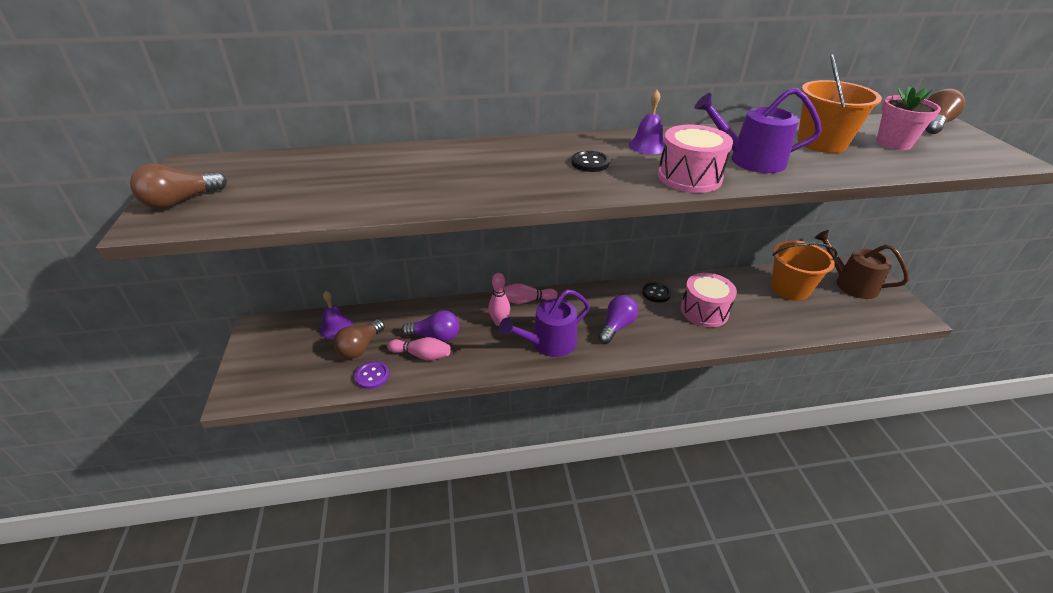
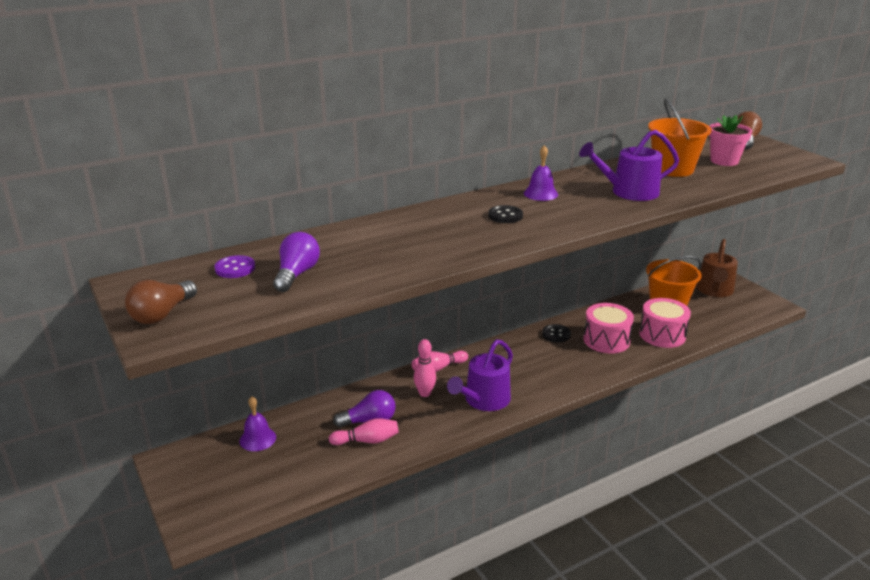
camera: 20 degrees left, 10 degrees down
brown light bulb [333,319,385,359] -> none
purple button [355,361,390,389] -> purple button moved to [214,255,255,278]
purple light bulb [598,295,638,344] -> purple light bulb moved to [273,232,320,292]
pink drum [658,125,733,193] -> pink drum moved to [639,298,691,348]
brown watering can [815,230,909,299] -> brown watering can turned 90 degrees counterclockwise [696,239,738,297]

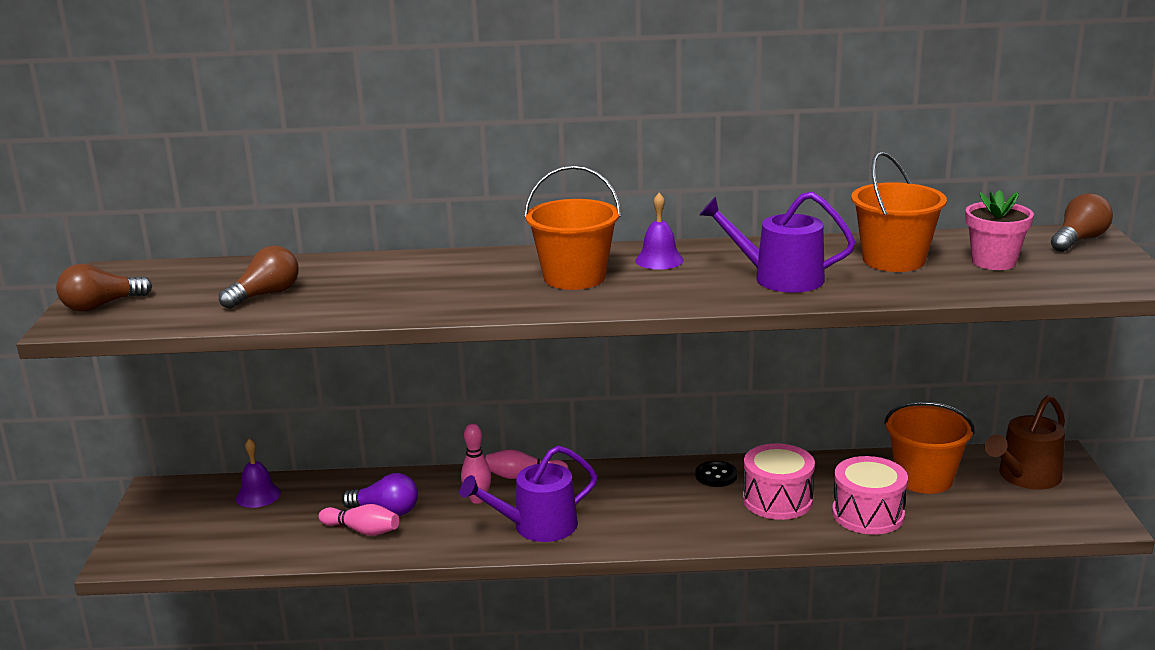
camera: 30 degrees right, 5 degrees down
purple button [214,255,255,278] -> none
purple light bulb [273,232,320,292] -> brown light bulb [219,245,299,309]
black button [488,205,523,223] -> orange bucket [524,165,621,290]

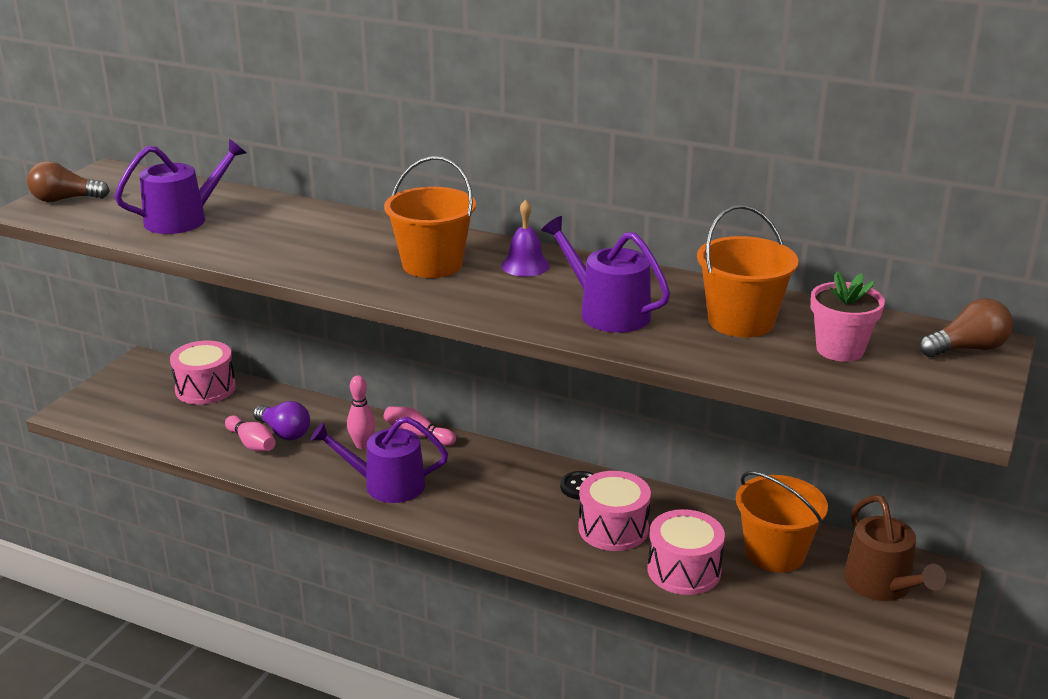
camera: 25 degrees right, 5 degrees up
brown light bulb [219,245,299,309] -> purple watering can [114,139,246,234]
purple bell [236,439,281,508] -> pink drum [170,340,236,405]
brown watering can [985,395,1065,489] -> brown watering can turned 90 degrees counterclockwise [844,495,946,601]

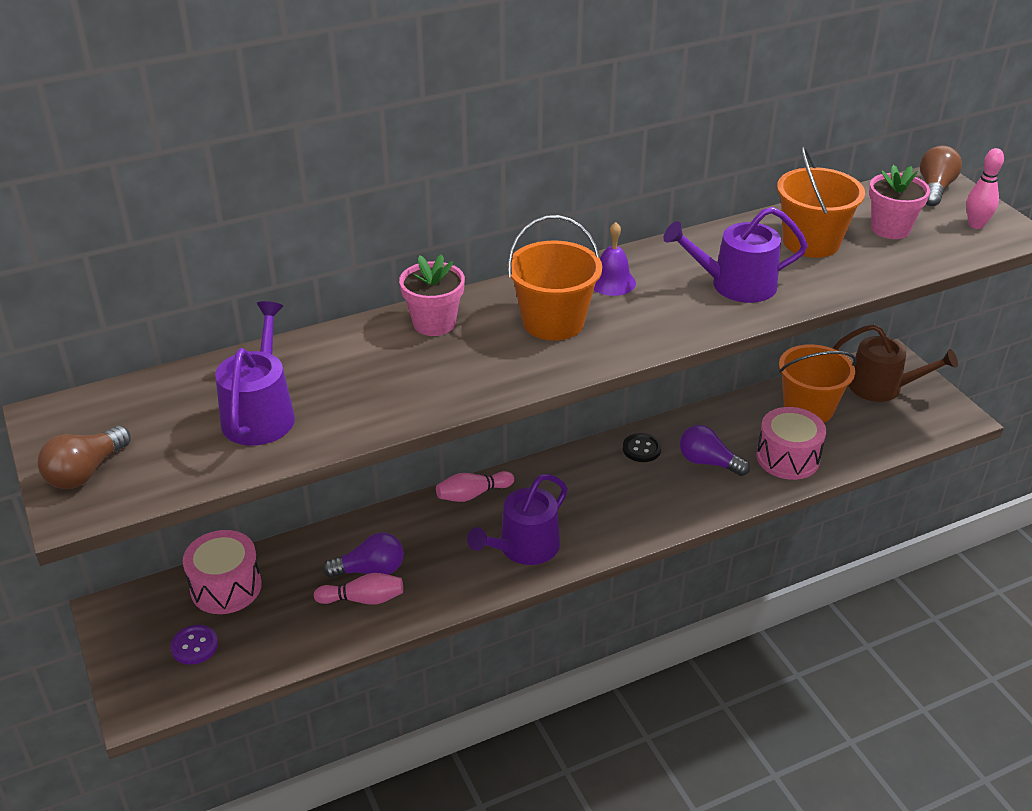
camera: 50 degrees left, 10 degrees up
pink bowling pin [347,376,375,449] -> pink bowling pin moved to [966,148,1004,229]
pink drum [578,471,651,551] -> purple light bulb [680,425,750,476]
none -> purple button [171,625,218,665]
none -> pink flower pot [399,254,465,336]

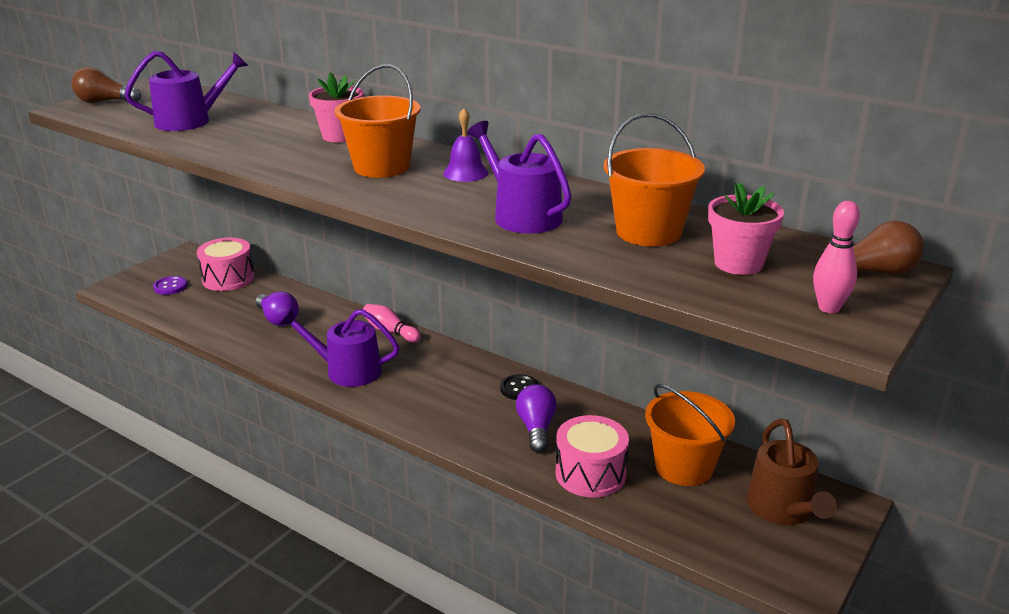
camera: 60 degrees right, 10 degrees down
pink bowling pin [314,573,403,605] -> none

